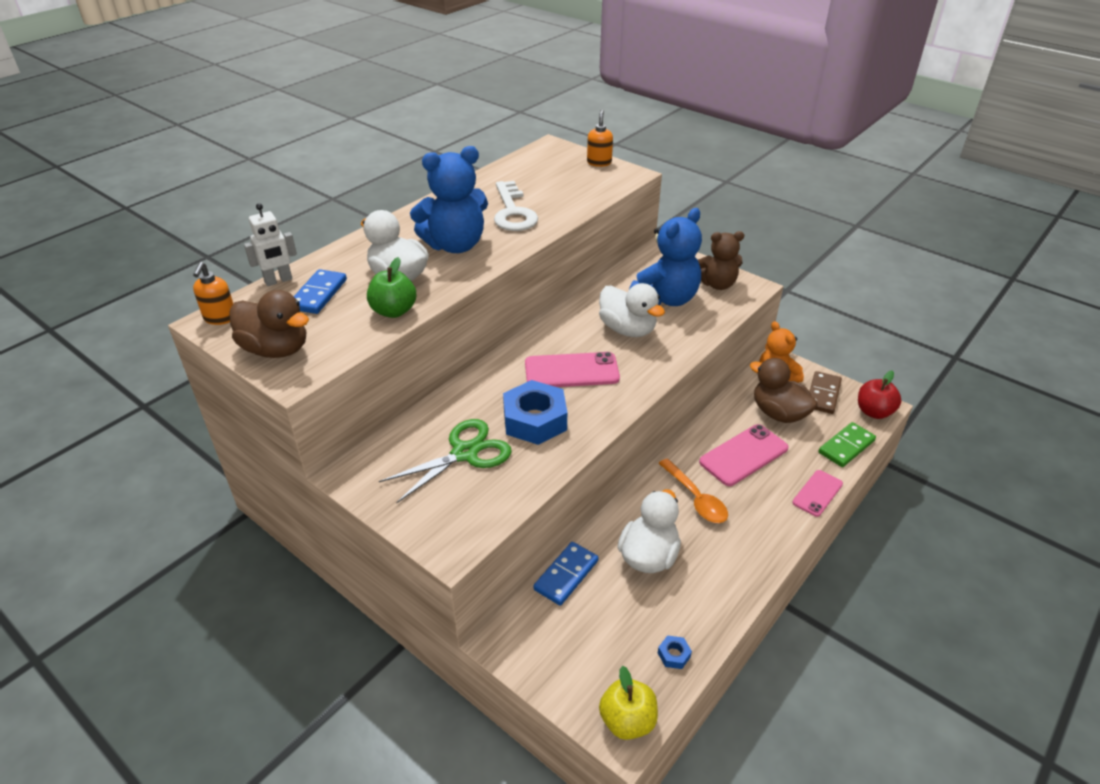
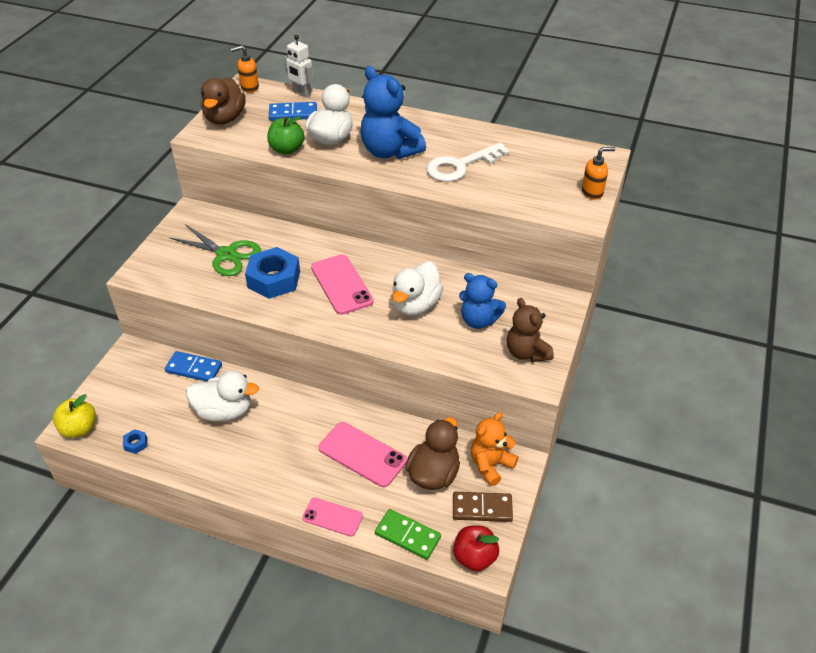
camera: 70 degrees right, 5 degrees up
blue teddy bear [629,208,702,306] -> blue teddy bear [459,273,506,329], size x0.67
orange spoon [658,458,728,523] -> none

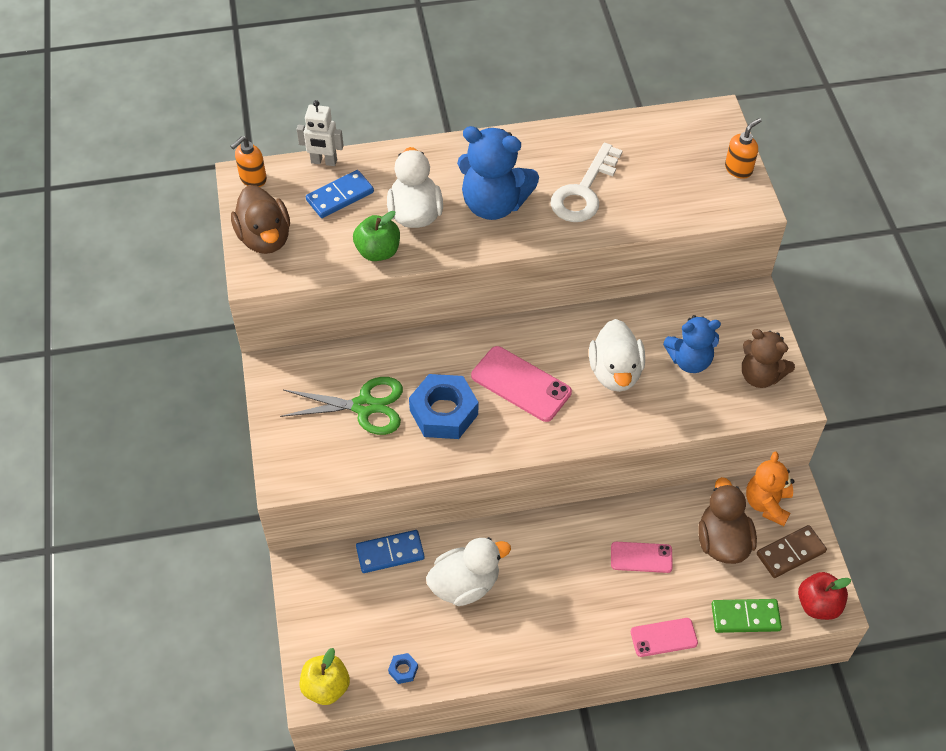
camera: 30 degrees left, 10 degrees up
pink phone [319,422,407,487] -> pink phone [611,542,673,573], size x0.63

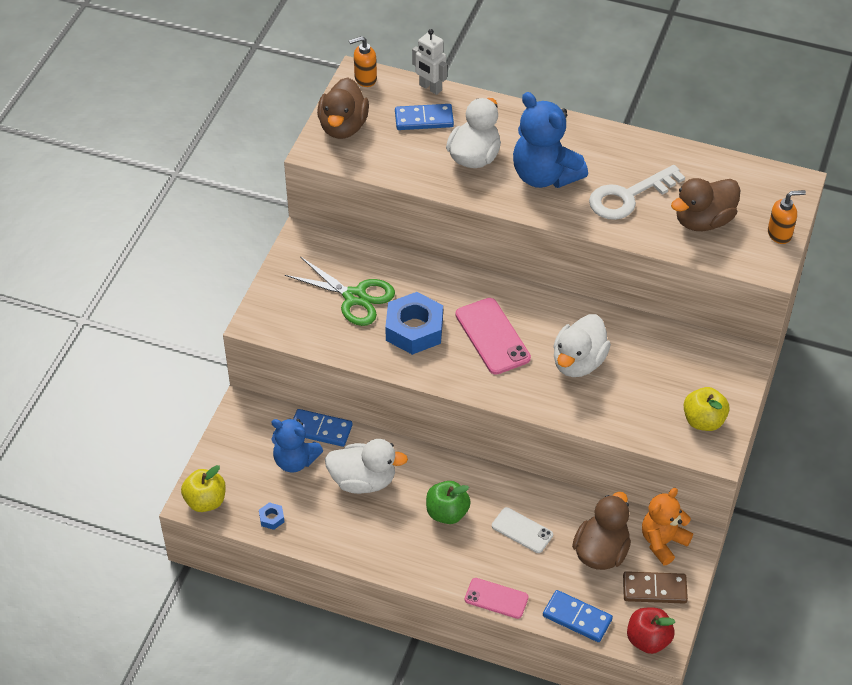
camera: 30 degrees right, 5 degrees down
green apple [353,211,400,261] -> green apple moved to [426,481,471,524]
pink phone [611,542,673,573] -> white phone [492,507,553,553]
blue teddy bear [663,315,721,373] -> blue teddy bear moved to [271,418,323,472]
green domino [711,599,782,633] -> blue domino [543,590,613,642]
brown teddy bear [742,329,795,388] -> yellow apple [684,387,729,431]
none -> brown duck [671,178,740,231]

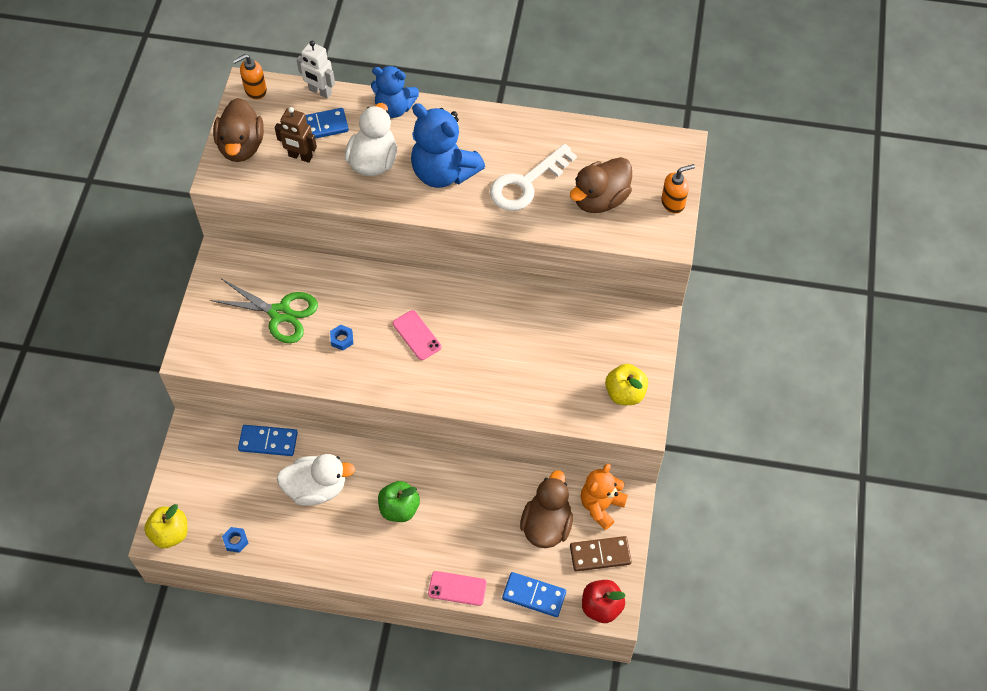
camera: 10 degrees left, 10 degrees up
blue teddy bear [271,418,323,472] -> blue teddy bear moved to [371,66,419,118]
blue nut [385,292,443,355] -> blue nut [330,325,353,351], size x0.42
pink phone [455,298,531,375] -> pink phone [393,310,442,360], size x0.63
white phone [492,507,553,553] -> none
white duck [553,314,611,377] -> none
none -> brown robot [275,107,317,163]

